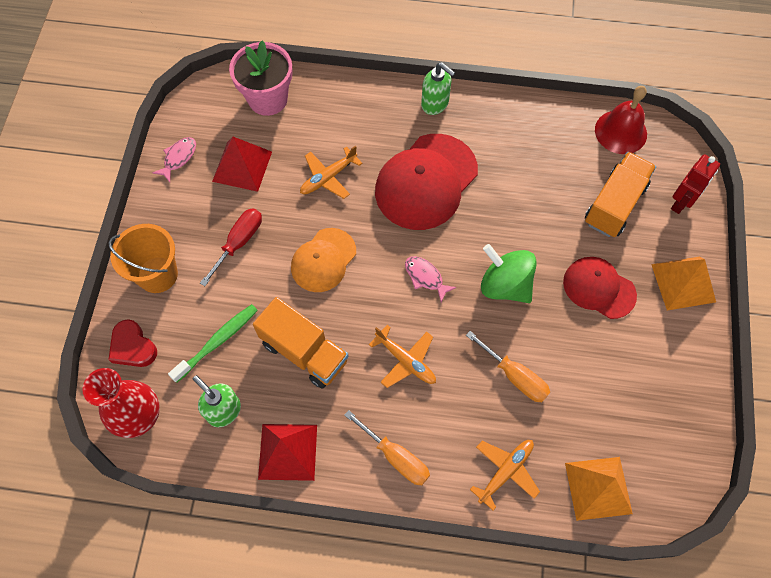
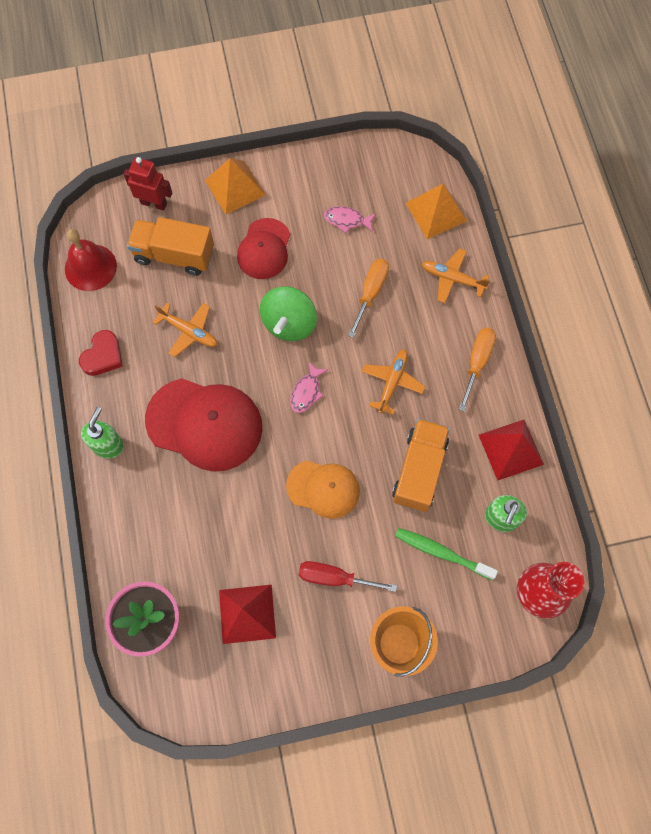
camera: 110 degrees left, 5 degrees up
red heart [109,319,157,367] -> red heart moved to [79,330,123,376]
pink fish [153,137,196,182] -> pink fish moved to [324,206,376,233]
orange plane [300,145,363,199] -> orange plane moved to [153,303,217,357]

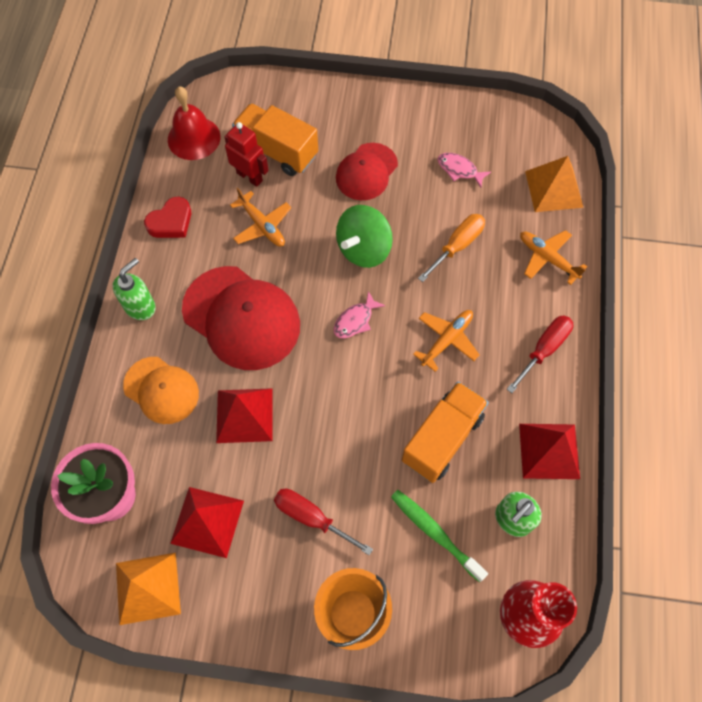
camera: 20 degrees right, 5 degrees down
red robot [123,157,172,211] -> red robot moved to [224,122,269,187]
orange pyramid [205,158,266,215] -> orange pyramid moved to [116,553,181,625]
orange cap [286,461,360,519] -> orange cap moved to [123,357,199,424]
orange screwdriver [459,328,496,411] -> red screwdriver [507,315,573,393]
none -> red pyramid [216,388,273,443]

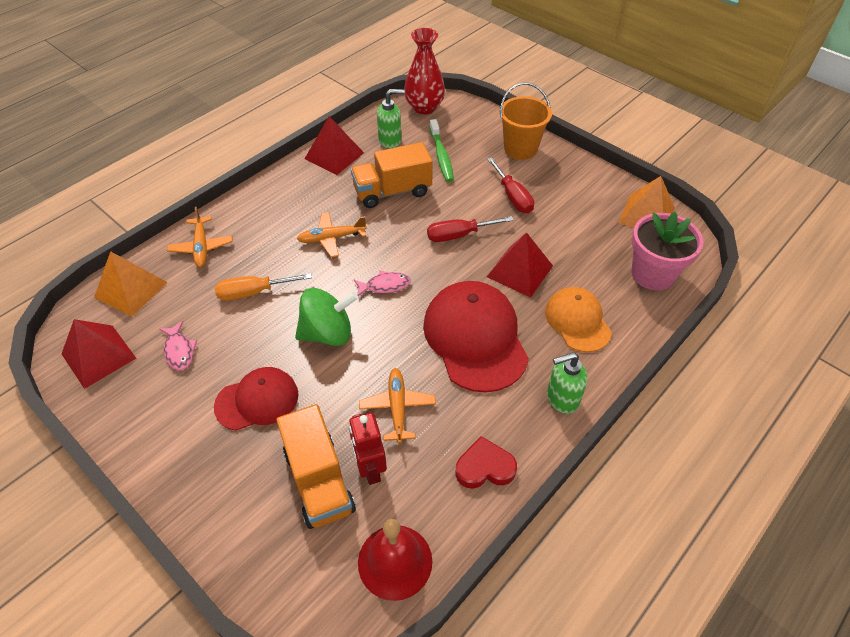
camera: 145 degrees left, 15 degrees down
red pyramid [170,487,244,558] -> red pyramid moved to [62,319,136,389]
red screwdriver [507,315,573,393] -> red screwdriver moved to [427,216,514,242]

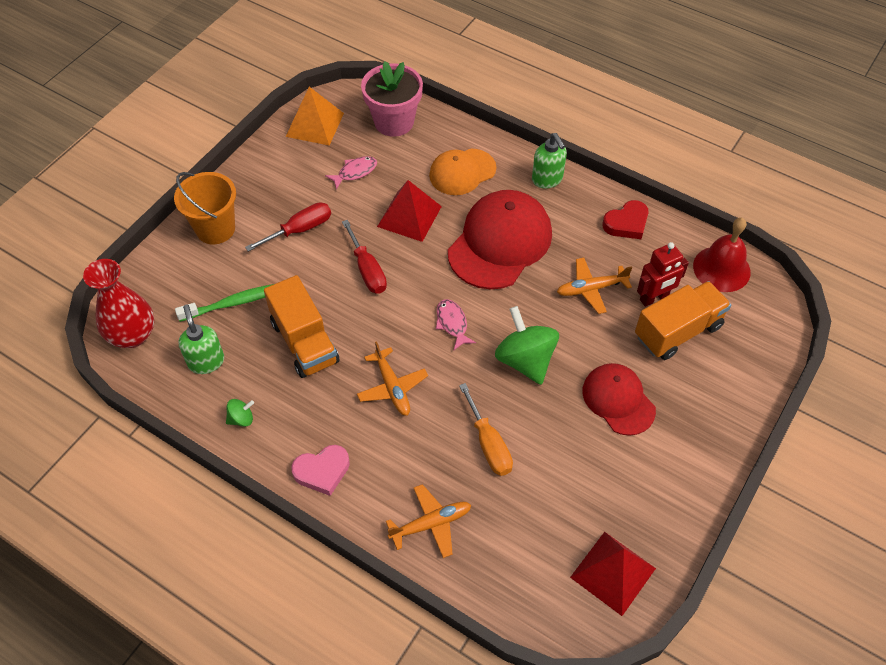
camera: 100 degrees left, 5 degrees up
orange pyramid [94,251,168,317] -> none
pink fish [159,321,197,370] -> pink fish moved to [325,156,377,190]
red pyramid [305,116,364,175] -> green spinning top [226,399,254,427]
red cap [423,281,529,393] -> red cap turned 150 degrees clockwise [448,190,552,289]
red heart [455,436,517,489] -> red heart turned 105 degrees counterclockwise [602,200,649,239]
none -> pink heart [291,445,350,496]

